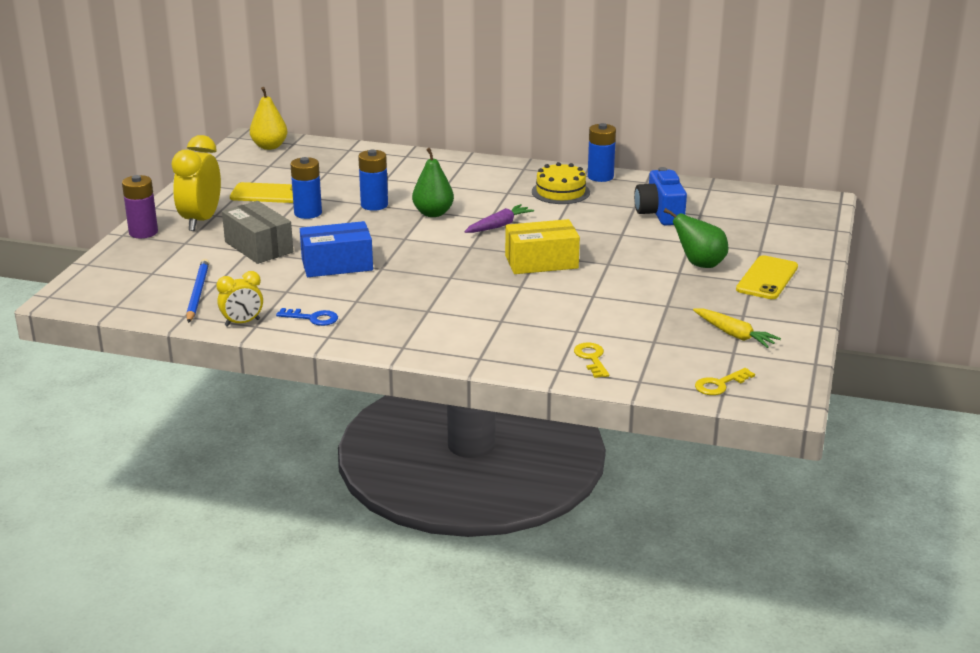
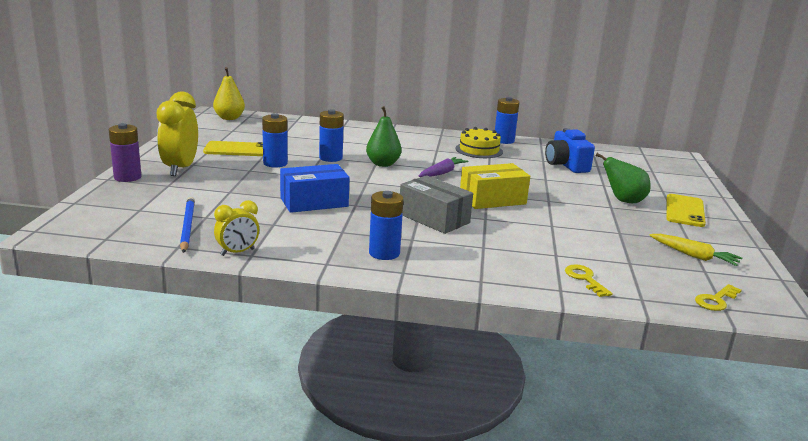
camera: 10 degrees left, 5 degrees down
grey box [222,201,293,264] -> grey box moved to [400,175,473,234]
blue key [276,308,338,326] -> none
none -> blue battery [369,191,403,260]

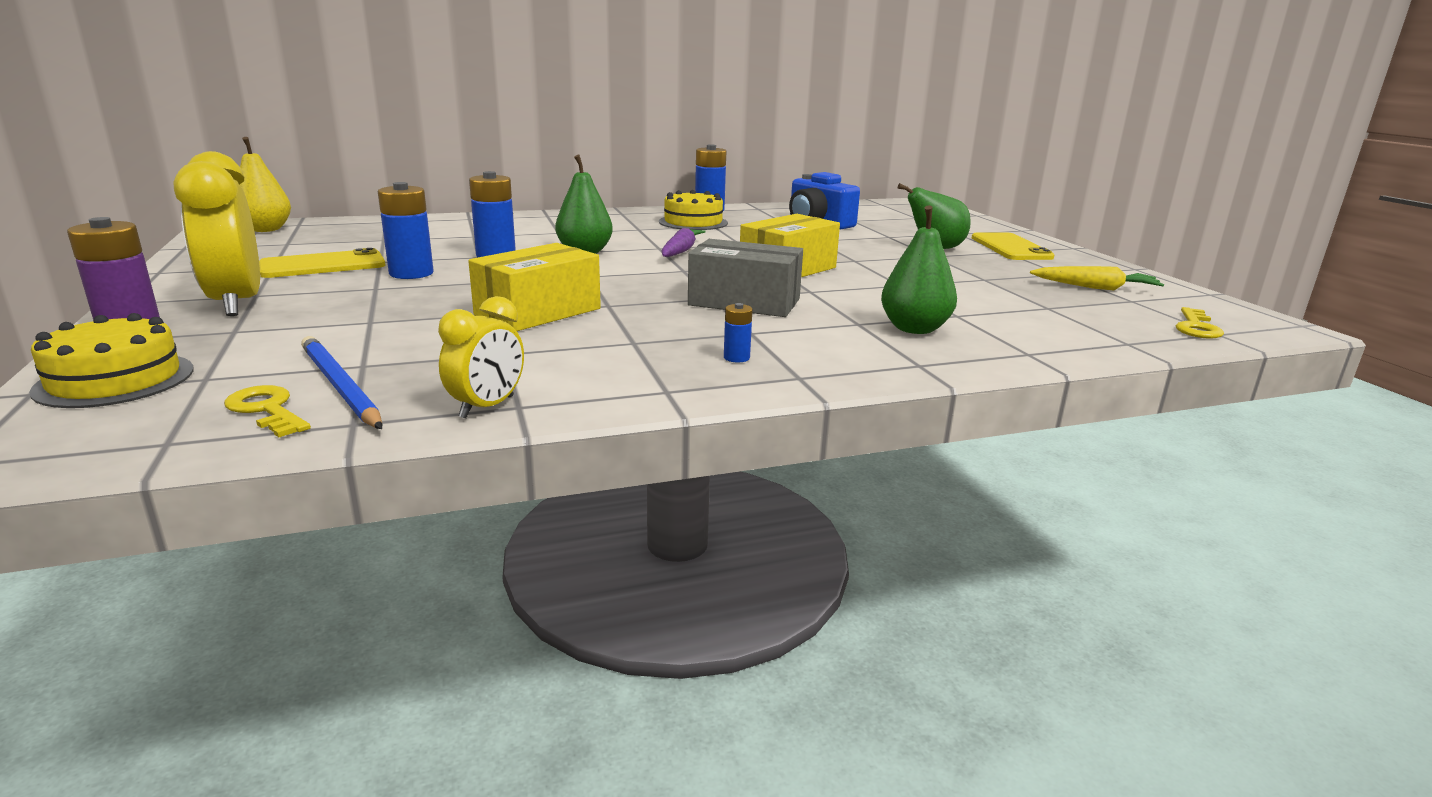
camera: 25 degrees left, 0 degrees up
blue box [280,164,350,213] -> yellow box [468,243,601,331]
blue battery [369,191,403,260] -> blue battery [724,303,752,363], size x0.49
yellow key [565,265,612,297] -> yellow key moved to [224,385,311,437]
none -> yellow cake [29,313,194,408]
none -> green pear [881,205,957,334]

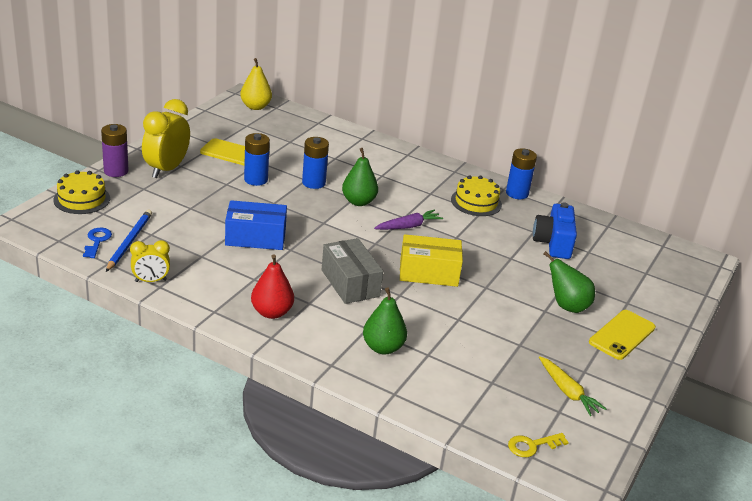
camera: 45 degrees right, 10 degrees up
yellow key [224,385,311,437] -> blue key [83,228,112,258]
yellow box [468,243,601,331] -> blue box [225,200,287,250]
blue battery [724,303,752,363] -> red pear [251,254,294,319]

